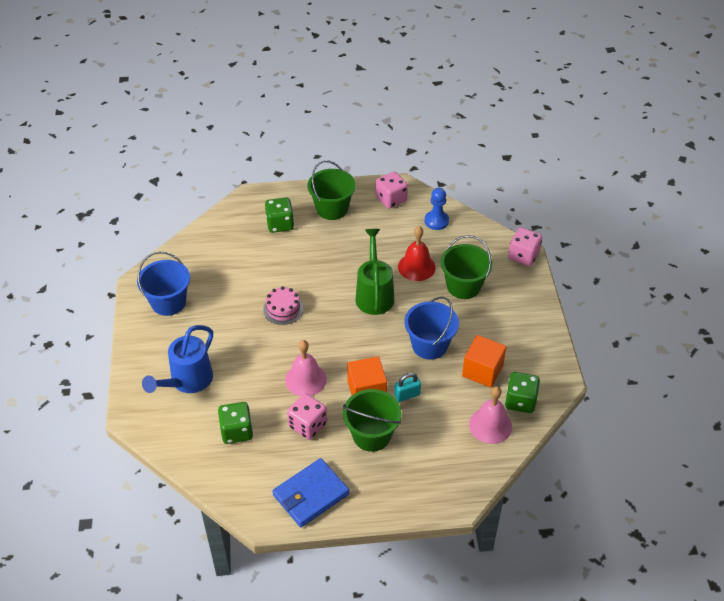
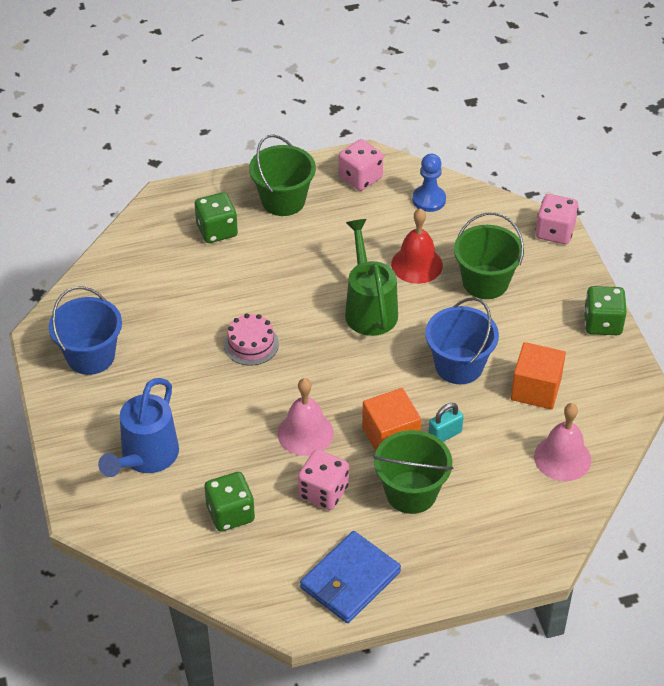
camera: 10 degrees left, 0 degrees up
green dice [505,372,540,413] -> green dice moved to [584,286,627,335]

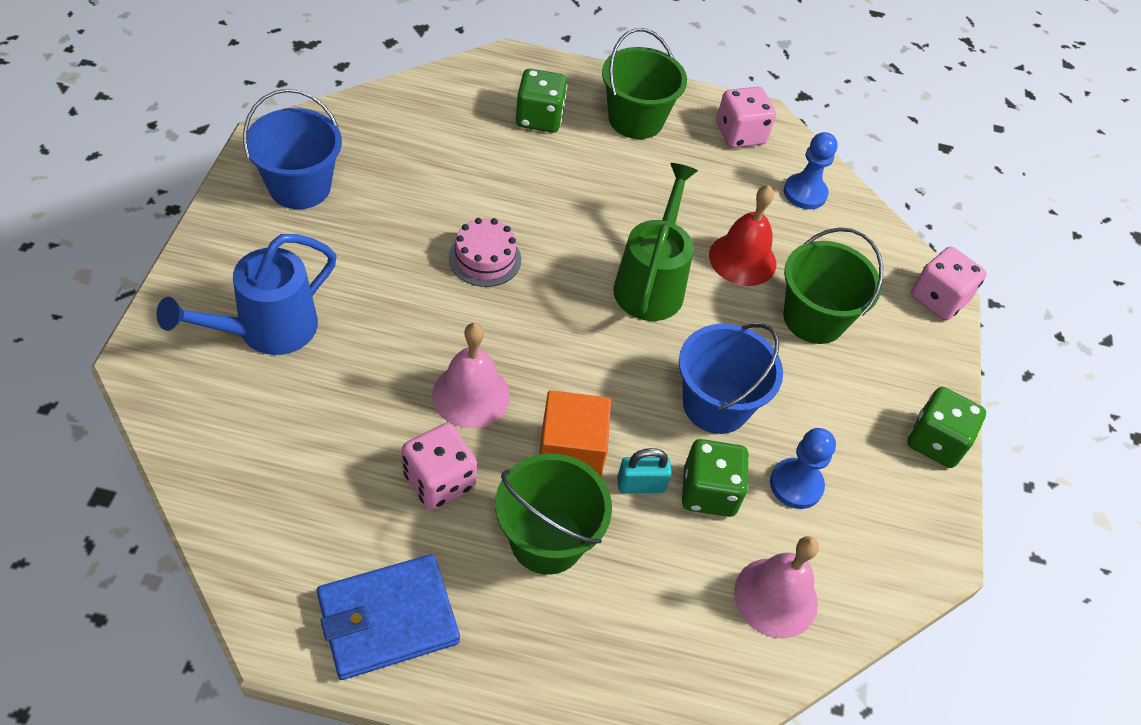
camera: 20 degrees right, 5 degrees up
green dice [204,472,255,532] -> green dice moved to [682,439,749,517]
orange cube [511,342,566,409] -> blue pawn [770,428,836,509]

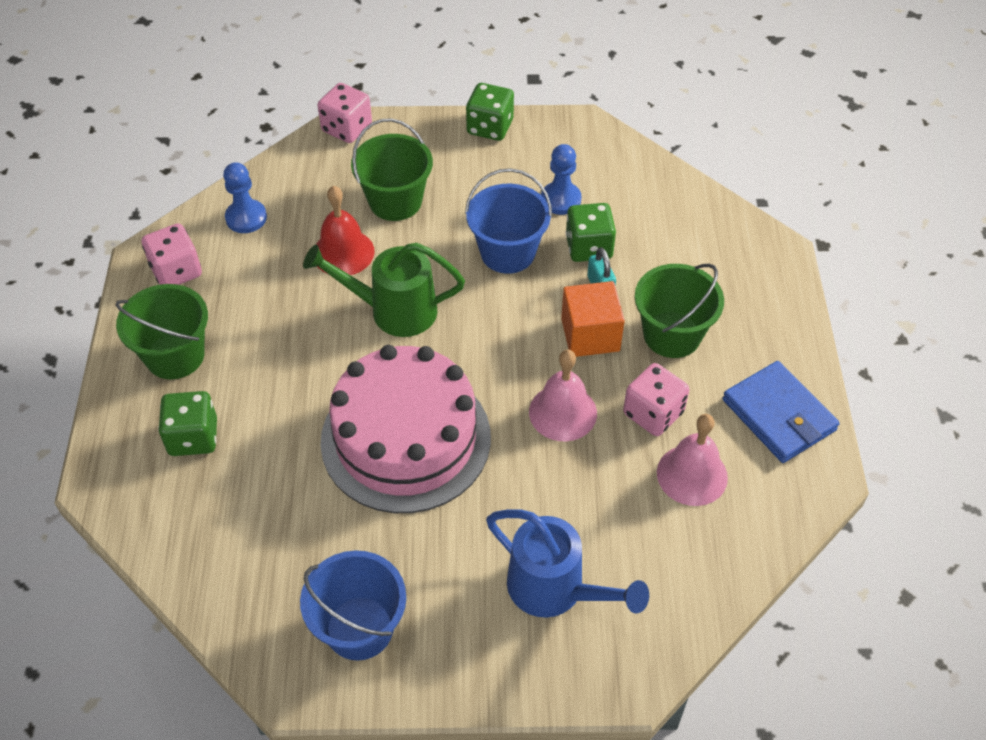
camera: 95 degrees left, 0 degrees up
pink cake [449,218,521,287] -> pink cake [320,345,491,513], size x2.39
pink bell [734,536,819,638] -> pink bell moved to [657,414,728,506]

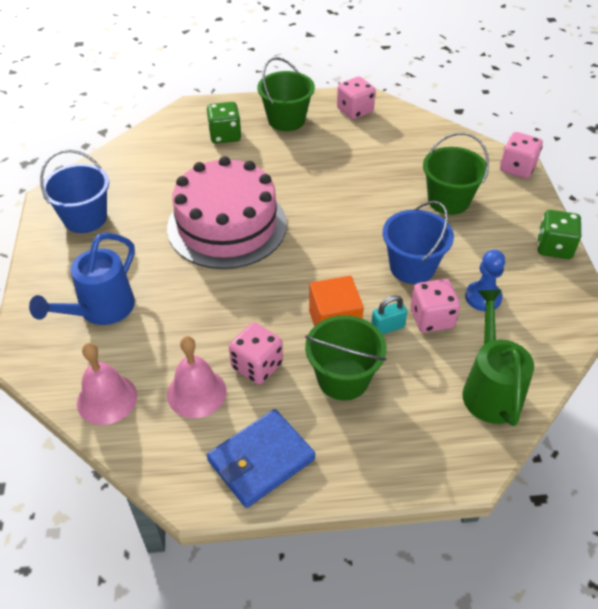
camera: 85 degrees right, 5 degrees down
blue pawn [223,162,267,233] -> none
green watering can [303,243,465,337] -> green watering can moved to [462,290,534,426]
red bell [316,186,375,275] -> none
pink bell [529,349,597,441] -> pink bell moved to [77,343,137,425]
green dice [566,203,616,262] -> pink dice [410,279,460,332]

